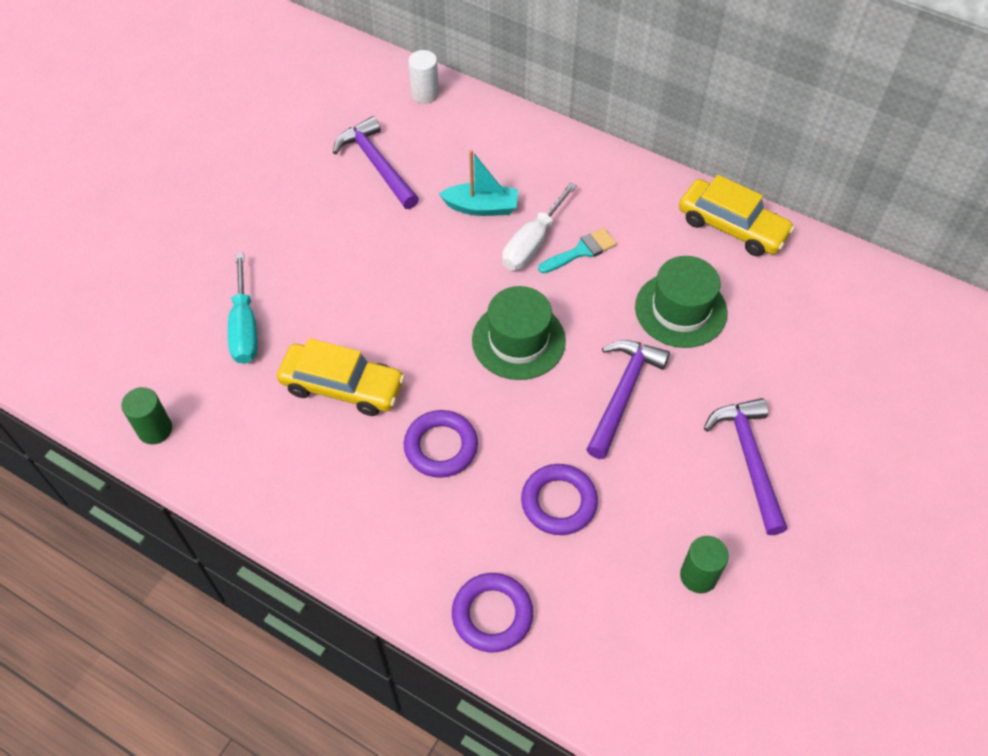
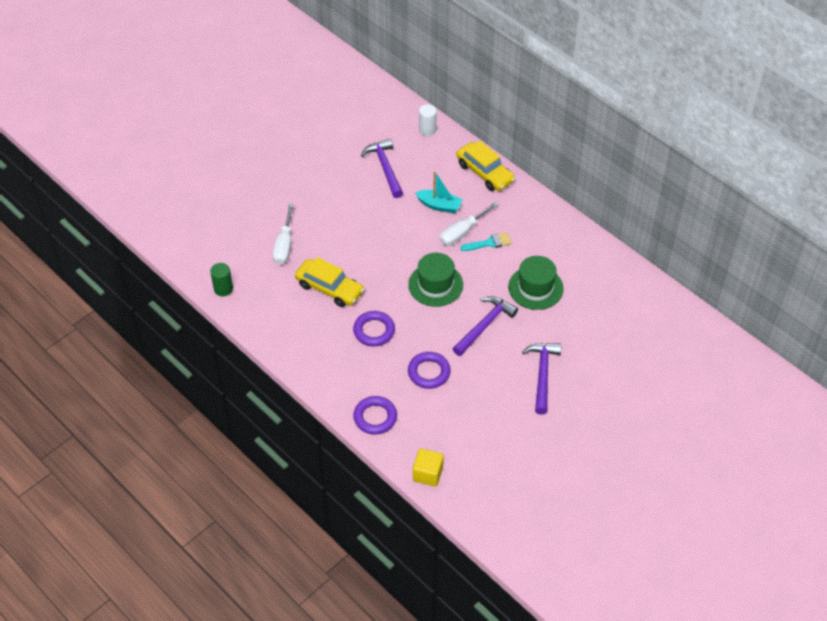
camera: 15 degrees right, 5 degrees down
turquoise screwdriver [228,253,258,364] -> white screwdriver [273,203,294,265]
yellow car [679,175,795,256] -> yellow car moved to [456,141,515,191]
green cylinder [680,536,729,593] -> none
none -> yellow cube [413,448,444,487]

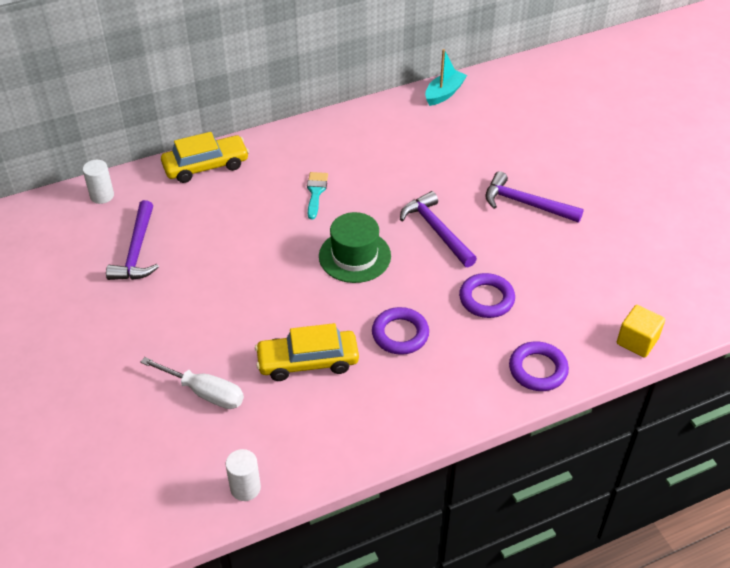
camera: 70 degrees left, 5 degrees down
green cylinder [210,263,233,296] -> white cylinder [226,449,261,501]
yellow car [295,257,364,307] -> yellow car turned 150 degrees counterclockwise [255,323,359,381]
purple hammer [361,138,403,198] -> purple hammer turned 90 degrees counterclockwise [106,200,159,280]
turquoise boat [415,171,463,213] -> turquoise boat moved to [425,49,467,106]
white screwdriver [440,201,499,246] -> none
green hat [508,256,564,310] -> none

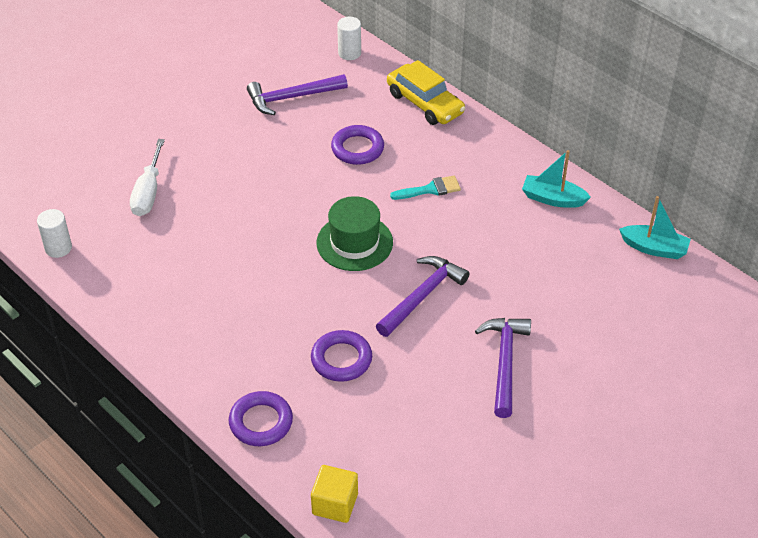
camera: 70 degrees right, 0 degrees up
yellow car [255,323,359,381] -> none
purple ring [372,307,429,355] -> purple ring moved to [331,125,384,165]
none -> turquoise boat [522,150,591,208]

